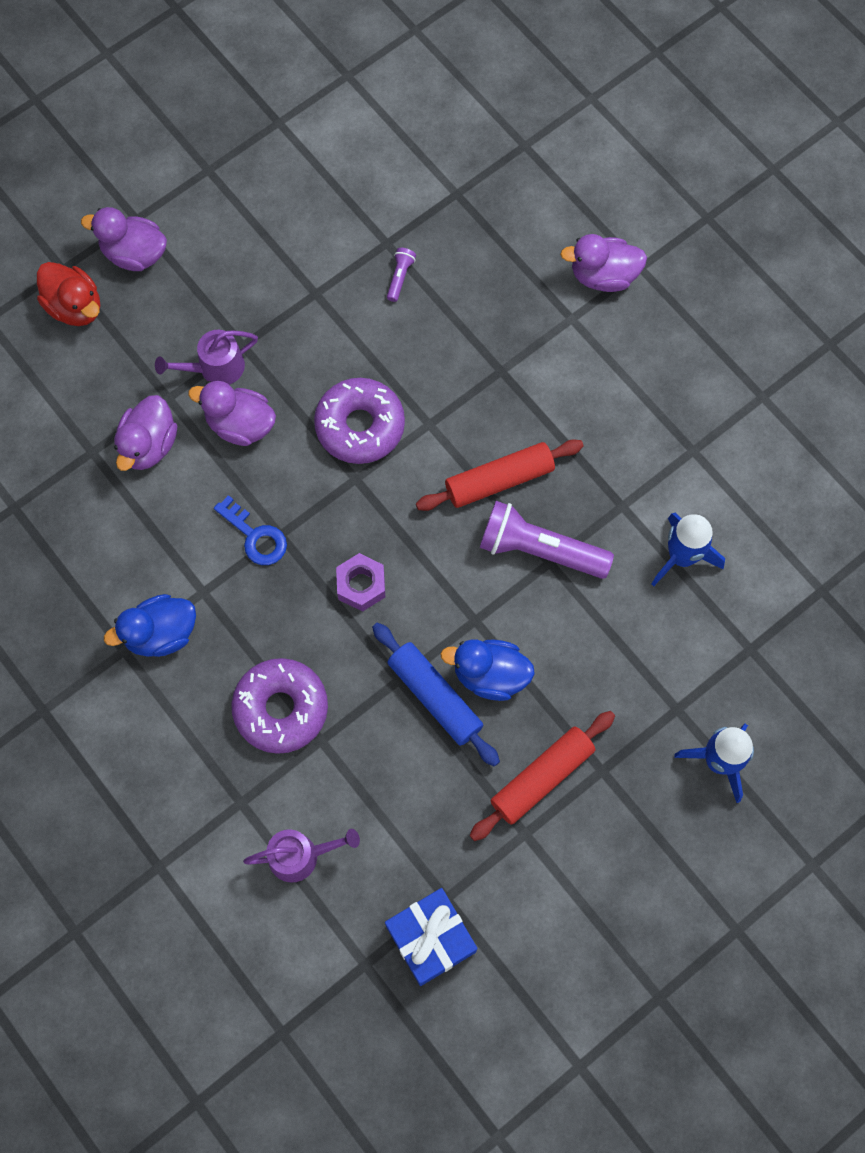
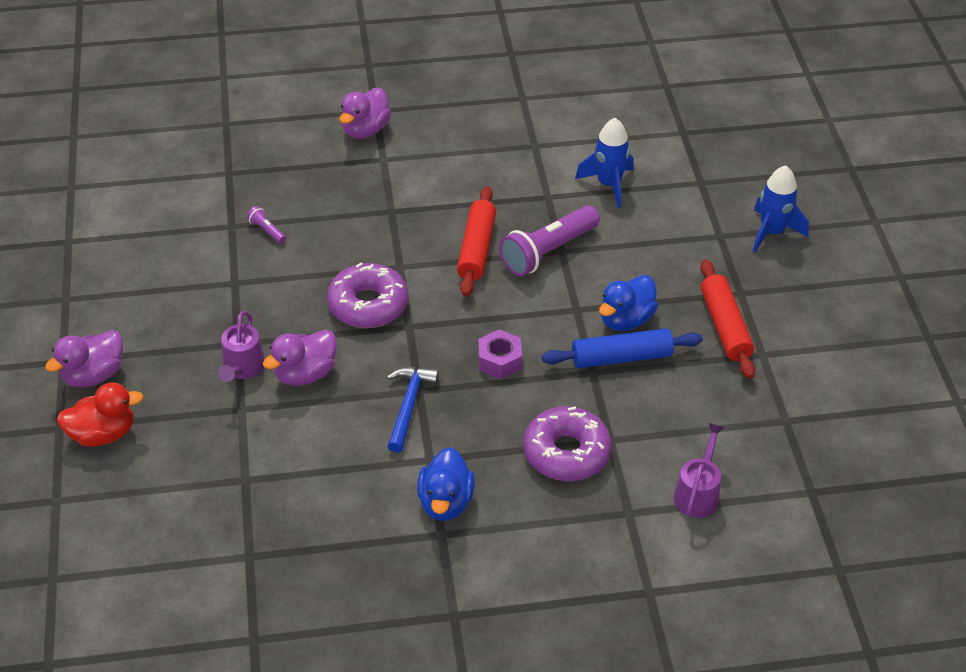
camera: 60 degrees left, 25 degrees down
purple duck [114,395,177,471] -> none
blue key [214,495,287,565] -> blue hammer [387,367,439,453]
blue gift [385,888,478,986] -> none

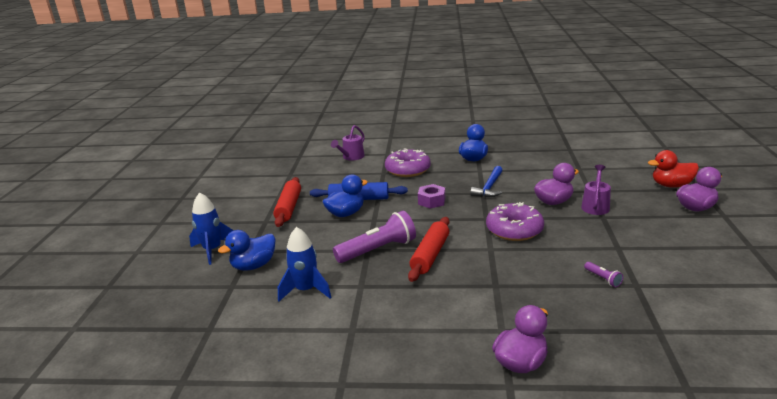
camera: 165 degrees left, 20 degrees down
none -> blue duck [218,230,276,271]

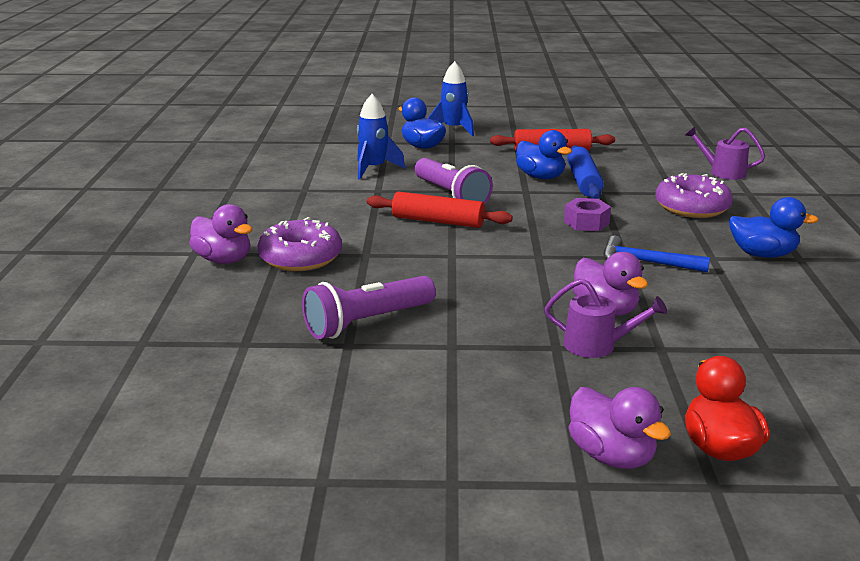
camera: 85 degrees right, 0 degrees up
purple donut [486,202,544,241] -> purple donut moved to [257,217,342,271]
purple flashlight [584,262,623,287] -> purple flashlight [302,276,436,339], size x2.31

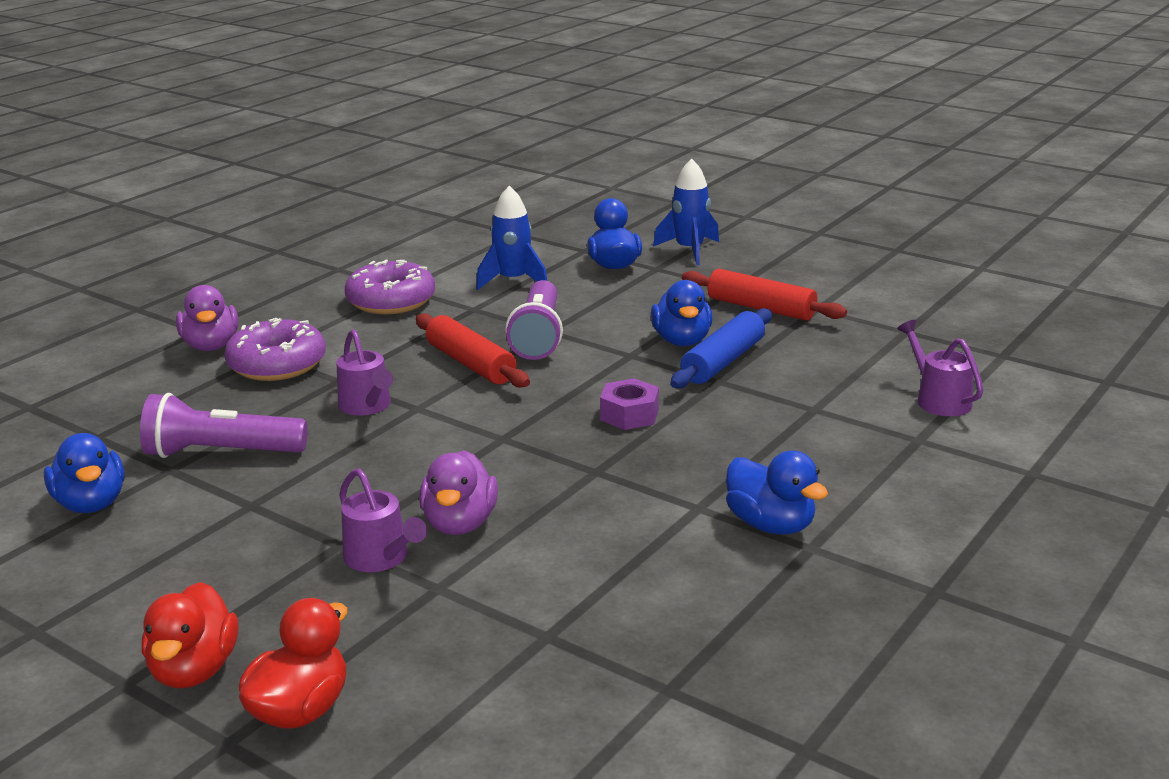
camera: 35 degrees right, 0 degrees up
purple duck [569,387,671,469] -> red duck [142,582,238,689]
blue hammer [604,236,710,273] -> none
purple donut [655,173,733,218] -> purple donut moved to [345,260,435,314]
none -> blue duck [44,433,125,513]
none -> purple watering can [337,329,393,416]

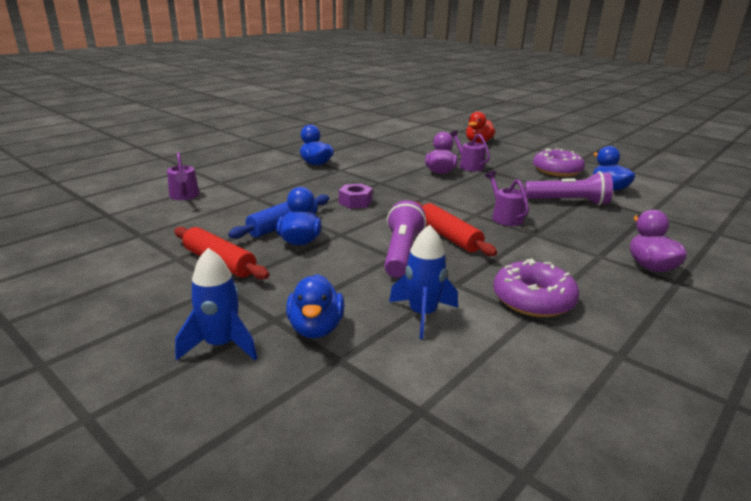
camera: 175 degrees left, 0 degrees up
red duck [142,582,238,689] -> none
purple donut [224,318,326,381] -> purple donut moved to [533,148,585,177]

